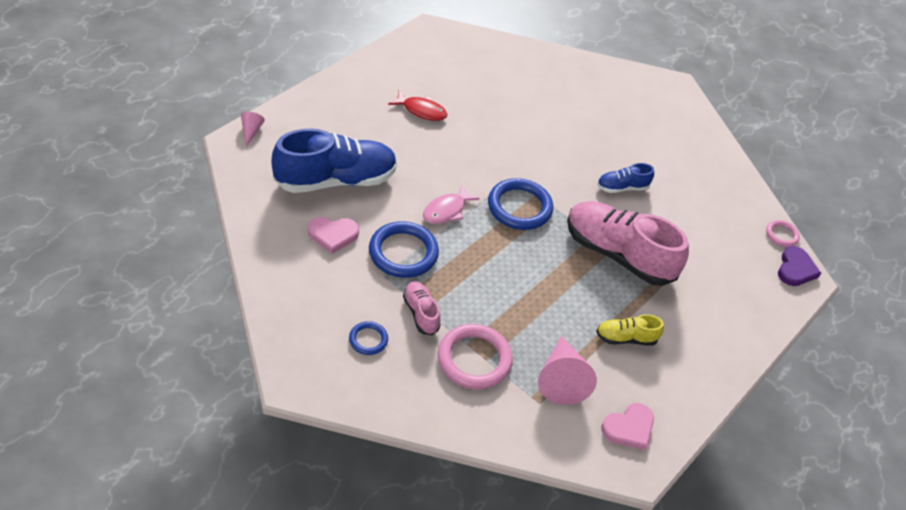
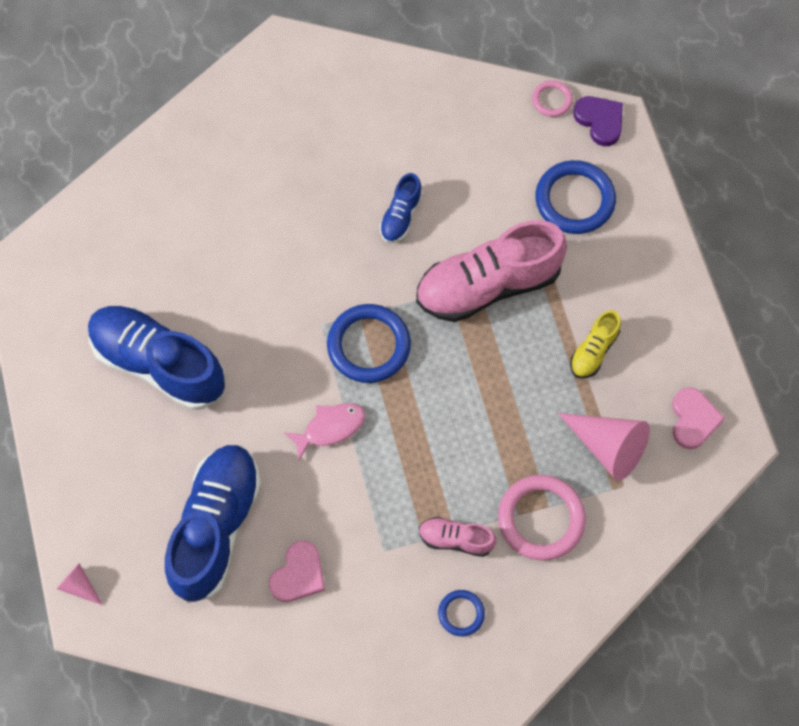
camera: 50 degrees left, 20 degrees up
blue ring [369,221,439,278] -> blue ring moved to [535,160,616,234]
red fish [388,91,447,121] -> blue shoe [88,306,226,410]
pink fish [423,185,480,224] -> pink fish turned 105 degrees counterclockwise [284,403,366,461]

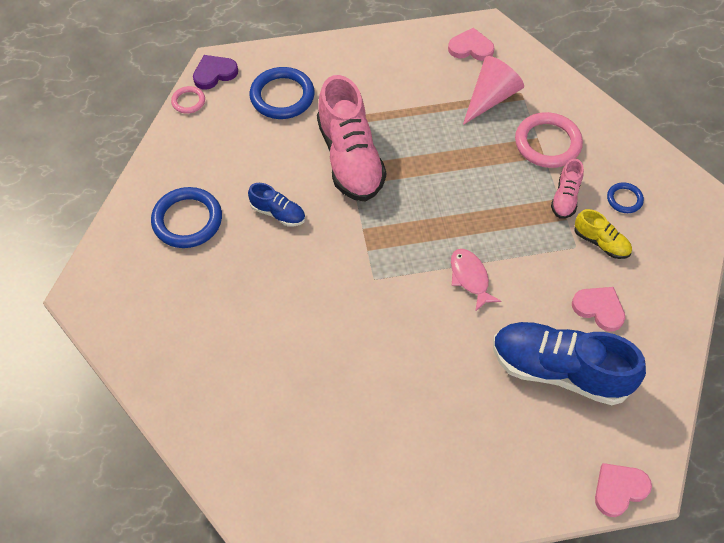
camera: 85 degrees left, 10 degrees down
pink cone [57,563,103,605] -> pink heart [595,463,652,517]
blue shoe [88,306,226,410] -> none
blue ring [327,304,411,383] -> blue ring moved to [151,187,222,248]
yellow shoe [570,310,621,378] -> yellow shoe moved to [574,209,632,259]

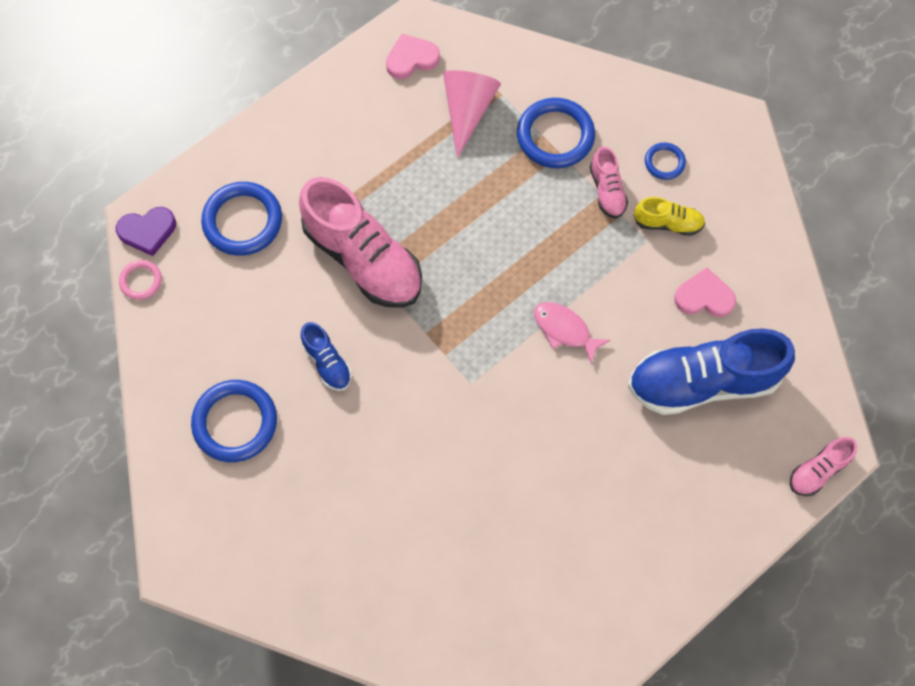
camera: 30 degrees left, 10 degrees up
purple heart [193,55,238,90] -> purple heart turned 135 degrees counterclockwise [116,207,176,256]
blue shoe [248,183,305,226] -> blue shoe turned 60 degrees clockwise [301,322,352,391]
pink ring [515,112,583,168] -> blue ring [517,98,595,168]
pink heart [595,463,652,517] -> pink shoe [790,437,857,496]

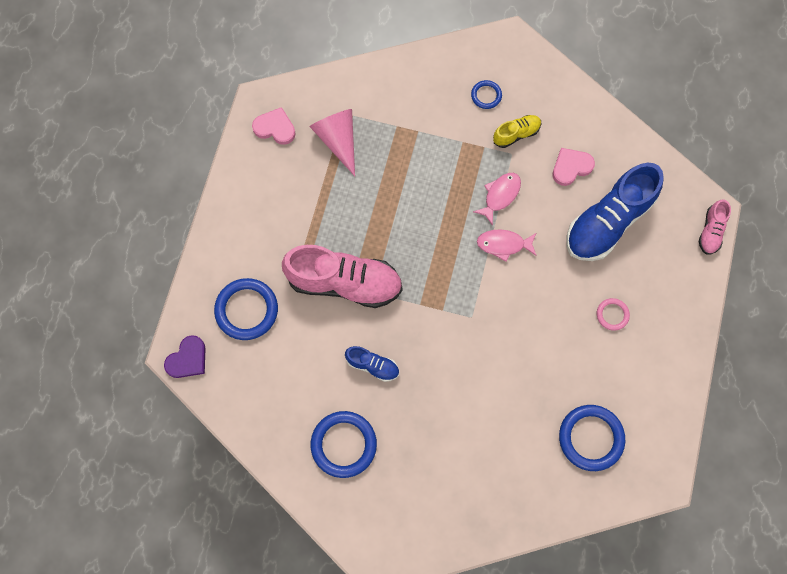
camera: 35 degrees left, 5 degrees up
pink ring [119,260,162,300] -> pink ring moved to [597,298,630,331]
pink heart [386,34,440,79] -> pink heart turned 75 degrees clockwise [252,107,296,145]
blue ring [517,98,595,168] -> blue ring moved to [559,405,625,471]
pink shoe [590,147,628,219] -> none
none -> pink fish [473,173,521,226]

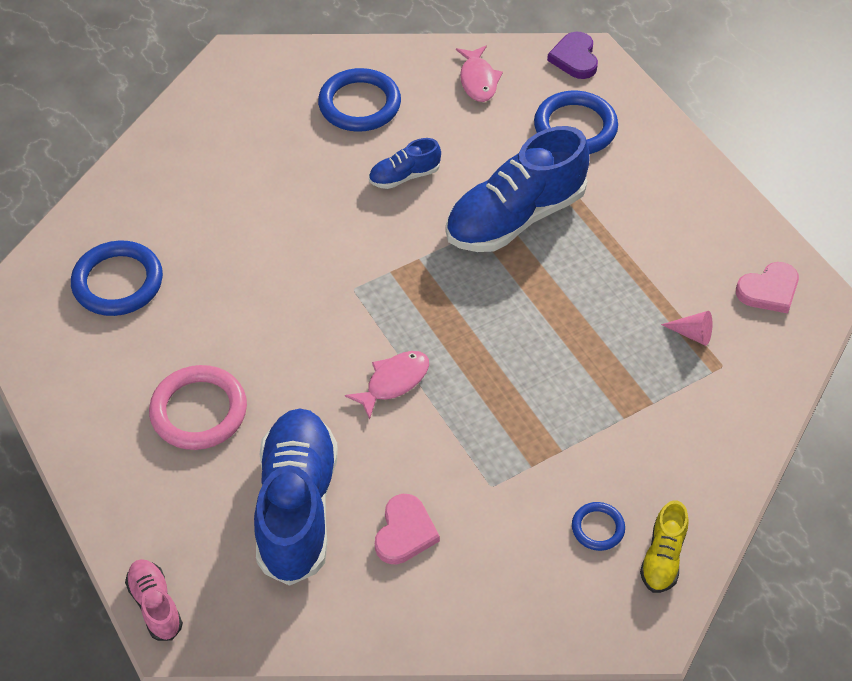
camera: 135 degrees right, 20 degrees down
pink shoe [282,245,403,308] -> blue shoe [446,126,590,252]
pink cone [310,109,355,176] -> pink cone [661,311,712,346], size x0.50
pink fish [473,173,521,226] -> pink fish moved to [456,46,503,102]
yellow shoe [493,115,541,148] -> yellow shoe moved to [640,500,689,593]
pink ring [597,298,630,331] -> pink ring [149,365,247,450], size x1.92

